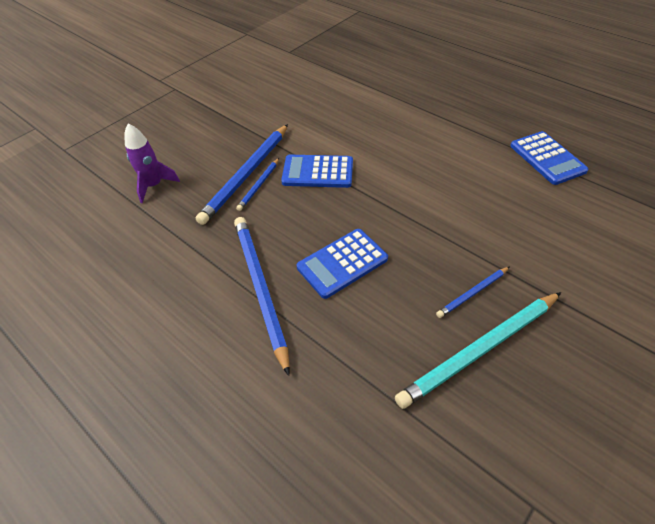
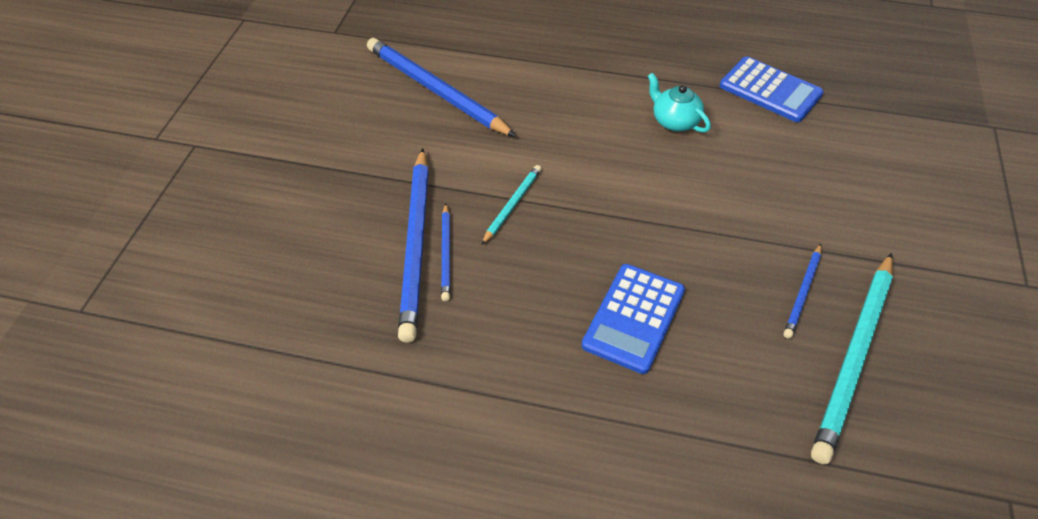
camera: 30 degrees left, 0 degrees up
purple rocket [124,124,180,203] -> none
blue pencil [234,217,290,376] -> blue pencil moved to [367,38,516,137]
blue calculator [281,155,353,188] -> turquoise pencil [482,165,541,245]
none -> turquoise teapot [648,73,711,133]

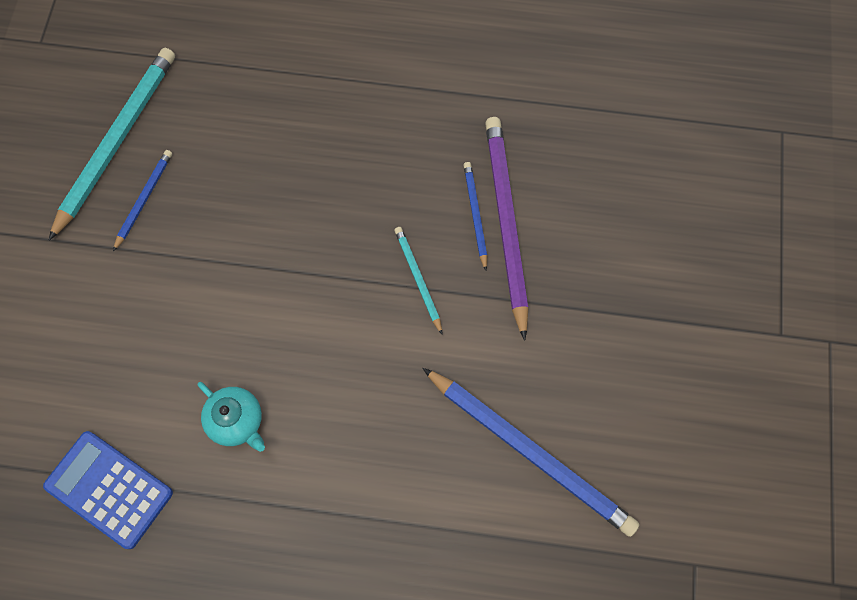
camera: 175 degrees right, 20 degrees up
blue pencil [398,148,429,343] -> purple pencil [485,117,528,341]
turquoise pencil [482,165,541,245] -> turquoise pencil turned 135 degrees clockwise [394,227,443,335]
blue calculator [582,264,685,374] -> none

